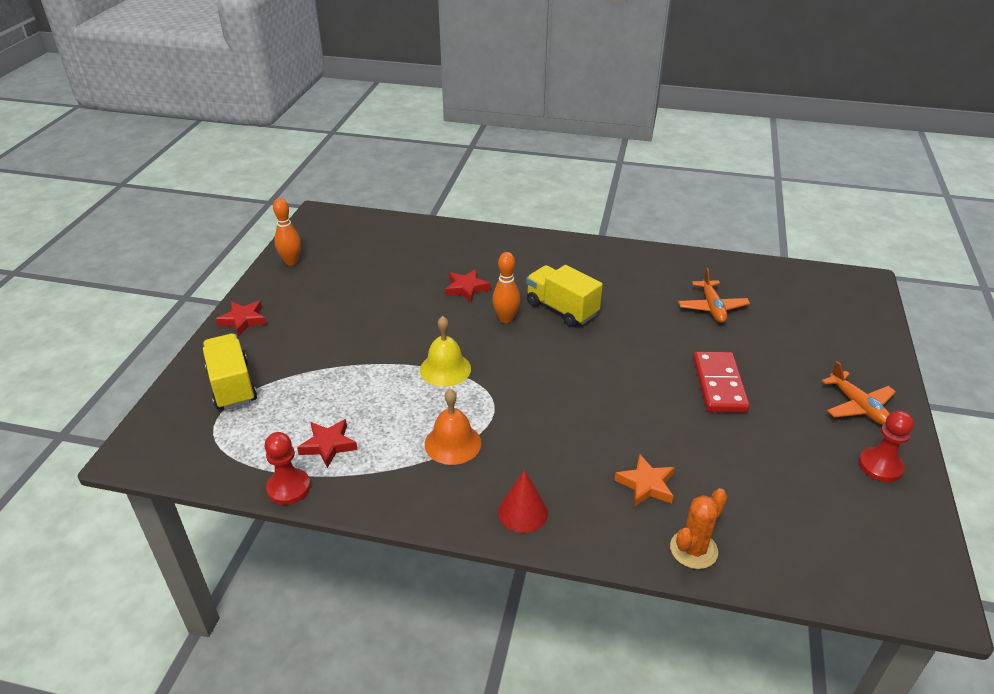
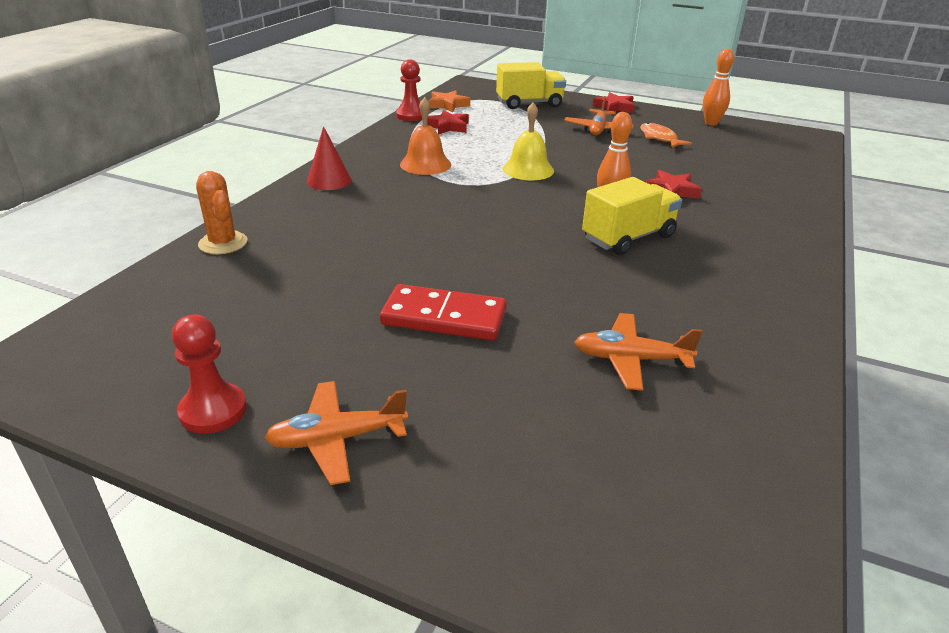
camera: 100 degrees right, 5 degrees down
orange star [615,454,675,507] -> orange star moved to [428,91,470,112]
none -> orange plane [564,96,634,136]
none -> orange fish [640,123,692,148]

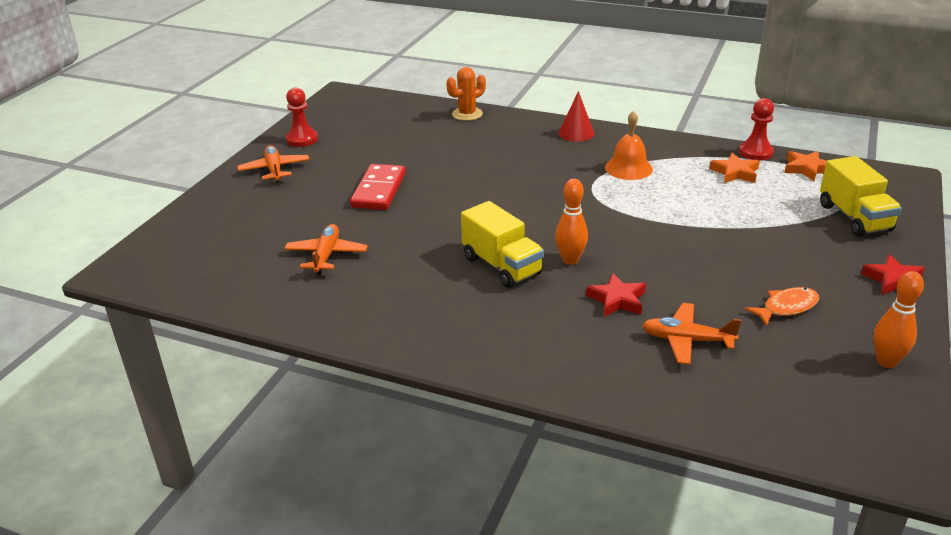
camera: 90 degrees right, 0 degrees up
red star [427,110,469,135] -> orange star [709,153,760,183]
yellow bell [502,103,554,180] -> none
orange plane [564,96,634,136] -> orange plane moved to [642,303,741,365]

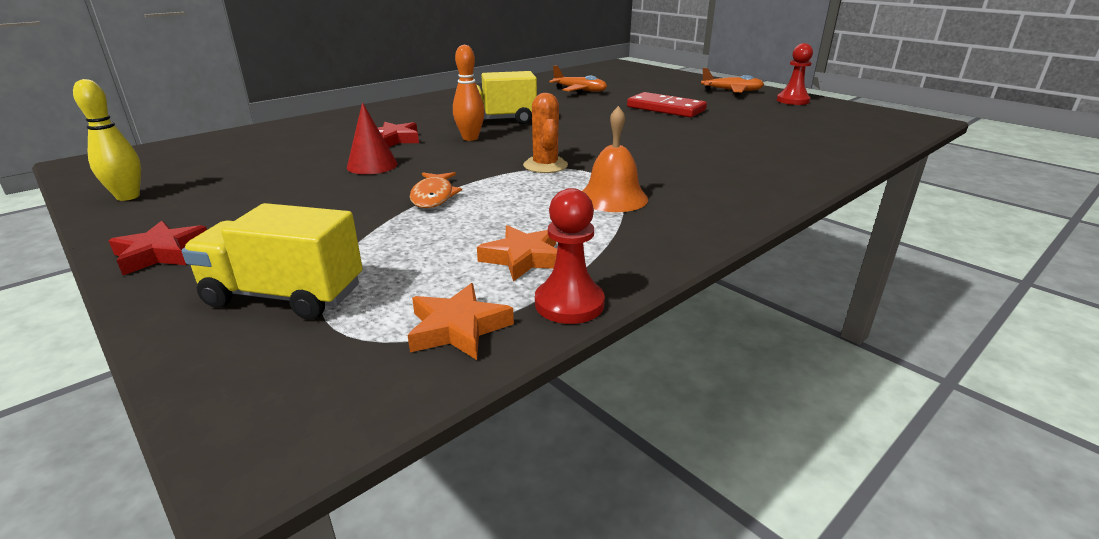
camera: 115 degrees right, 5 degrees down
orange cactus [446,67,486,121] -> orange cactus moved to [523,93,568,173]
red cone [559,91,594,142] -> red cone moved to [347,102,398,174]
orange plane [642,303,741,365] -> none
orange fish [744,287,819,326] -> orange fish moved to [410,172,462,208]
orange bowling pin [873,271,924,368] -> yellow bowling pin [73,79,141,201]

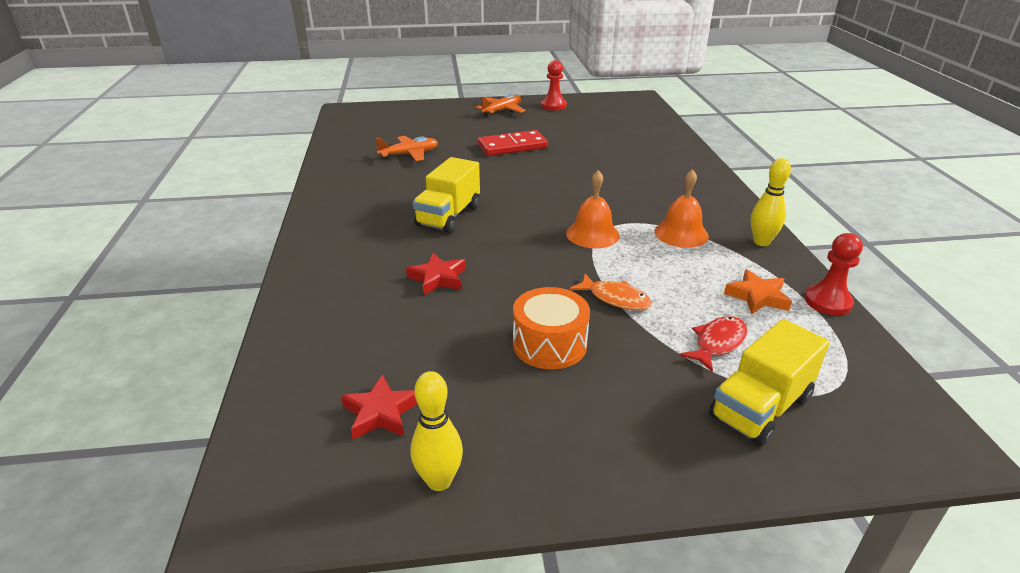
camera: 55 degrees left, 5 degrees up
red star [109,221,207,275] -> red star moved to [341,374,418,440]
red cone [347,102,398,174] -> none
orange star [408,283,514,360] -> none
orange bowling pin [453,45,485,141] -> none
orange cactus [523,93,568,173] -> orange bell [566,170,620,248]
none -> orange drum [513,287,590,370]
none -> red fish [679,316,747,372]
none -> yellow bowling pin [751,158,791,246]

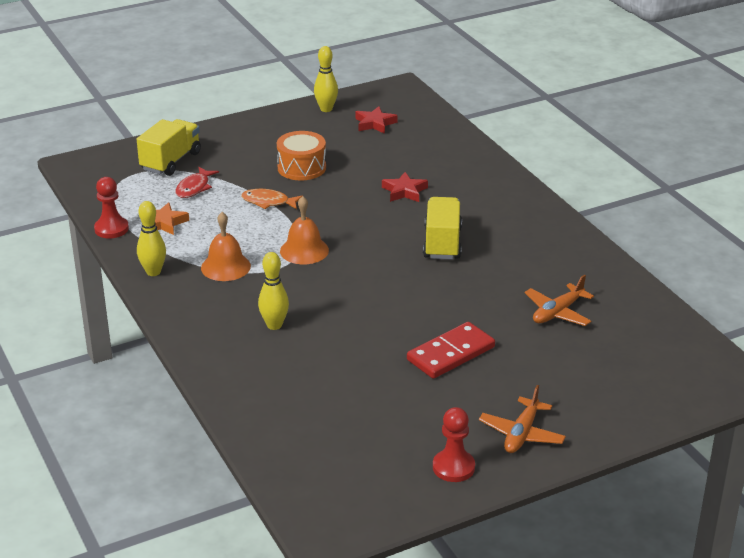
camera: 160 degrees right, 0 degrees up
none -> yellow bowling pin [258,252,289,330]

